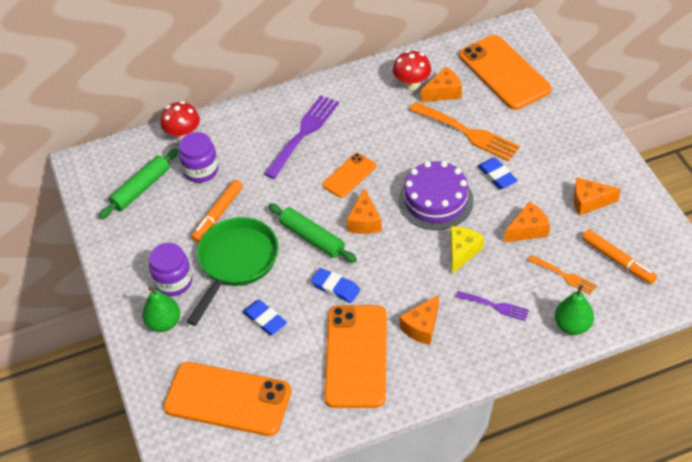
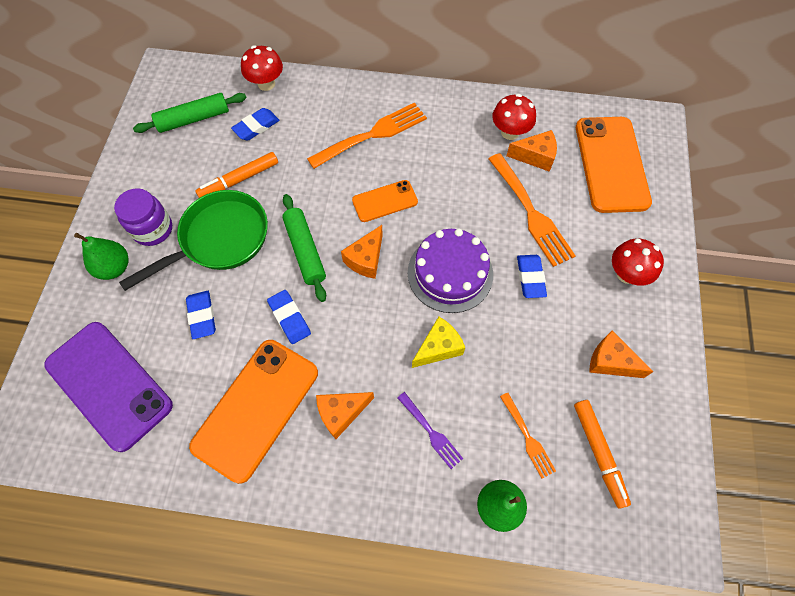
camera: 25 degrees right, 15 degrees up
orange phone [163,362,291,436] -> purple phone [44,322,173,452]
purple jar [179,132,218,183] -> blue eraser [231,108,279,141]
purple fork [264,95,339,179] -> orange fork [307,102,427,169]
orange cheese [504,202,550,243] -> none
none -> red mushroom [612,238,664,286]

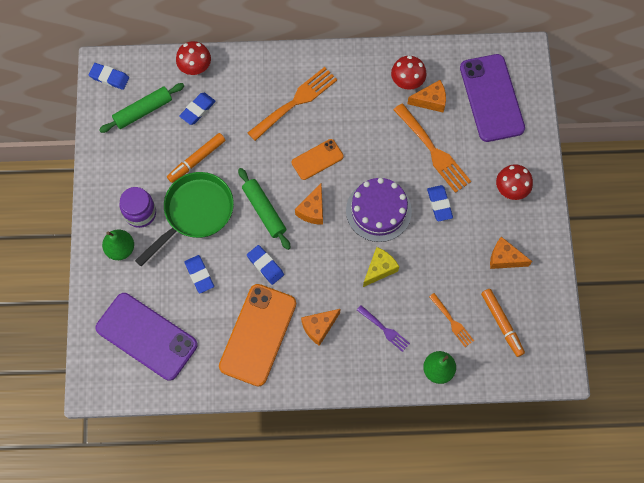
camera: 10 degrees left, 5 degrees up
orange phone [576,117,652,213] -> purple phone [460,54,525,142]
none -> blue eraser [89,63,129,90]

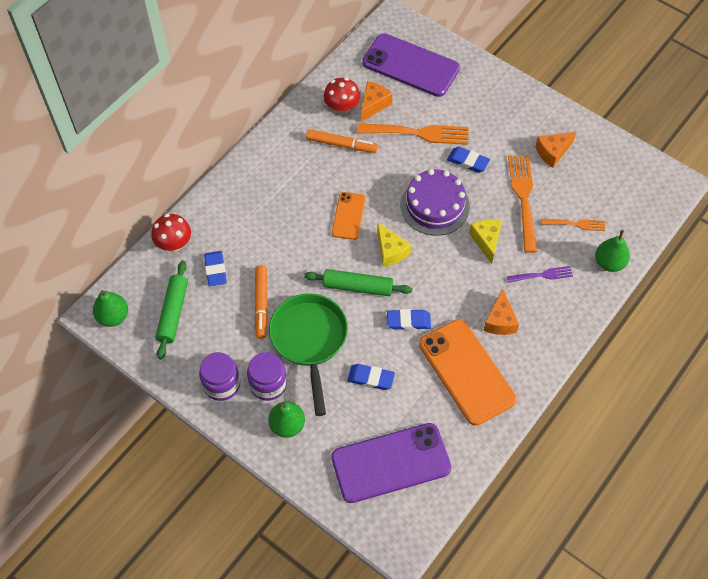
camera: 50 degrees left, 10 degrees down
blue eraser [89,63,129,90] -> green pear [93,290,128,327]
orange fork [248,67,337,141] -> orange fork moved to [508,155,538,253]
orange cheese [295,183,323,225] -> yellow cheese [377,223,411,267]
orange marker [481,289,525,357] -> orange marker moved to [306,129,378,153]
red mushroom [496,164,533,200] -> none
none -> purple jar [199,352,240,401]

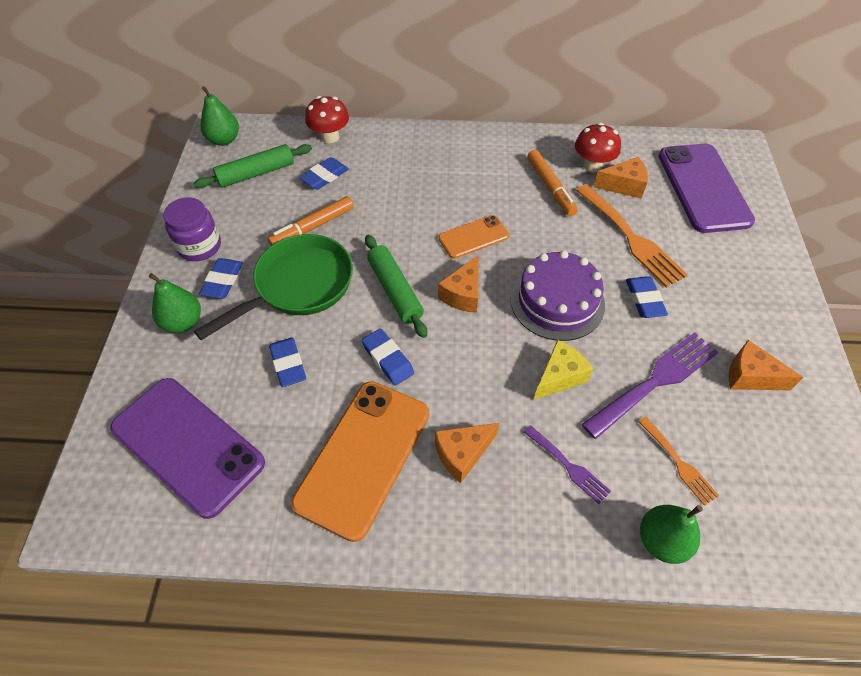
camera: 55 degrees right, 5 degrees down
purple jar [247,352,287,401] -> blue eraser [199,258,243,299]
yellow cheese [377,223,411,267] -> orange cheese [438,255,478,313]
orange fork [508,155,538,253] -> purple fork [582,332,718,439]

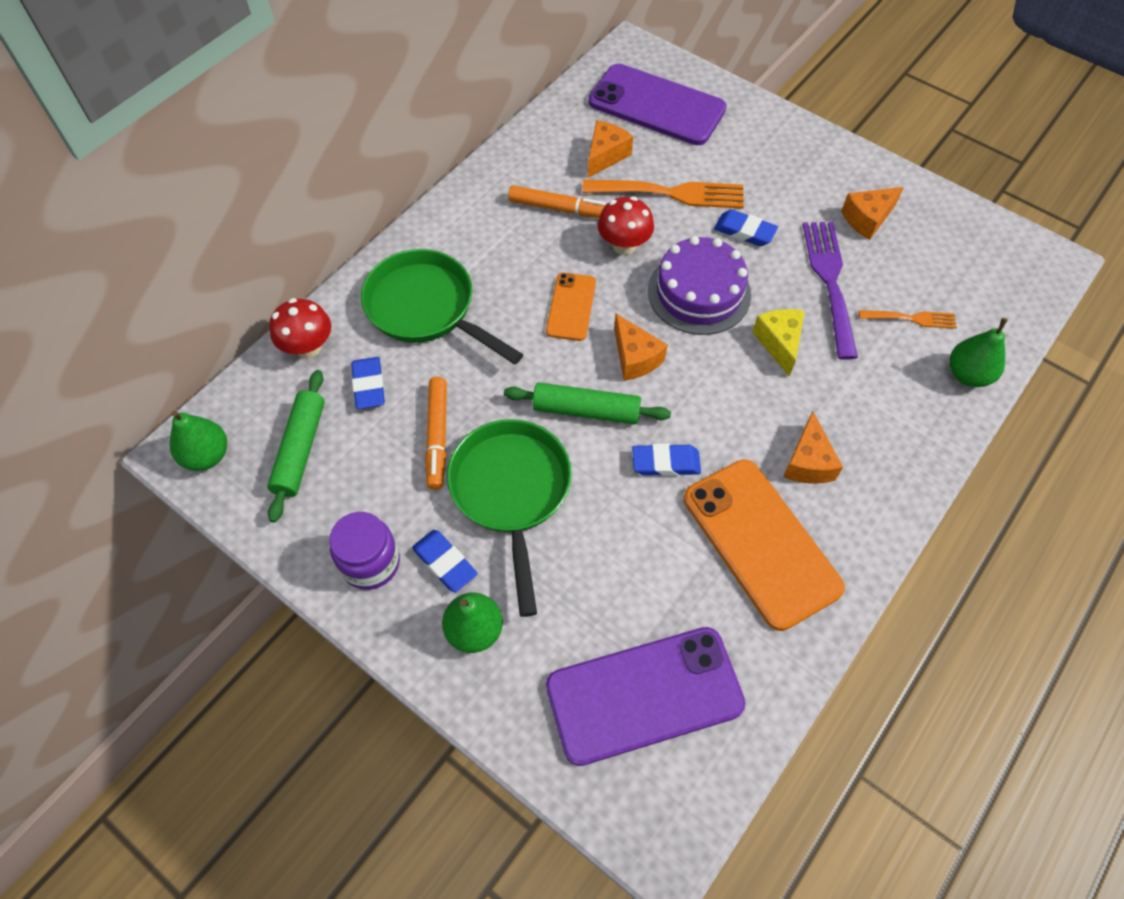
camera: 55 degrees left, 5 degrees up
blue eraser [269,338,306,387] -> none
purple fork [524,425,611,504] -> none
red mushroom [575,123,621,172] -> red mushroom moved to [598,196,654,255]
none -> green pan [361,249,523,364]

